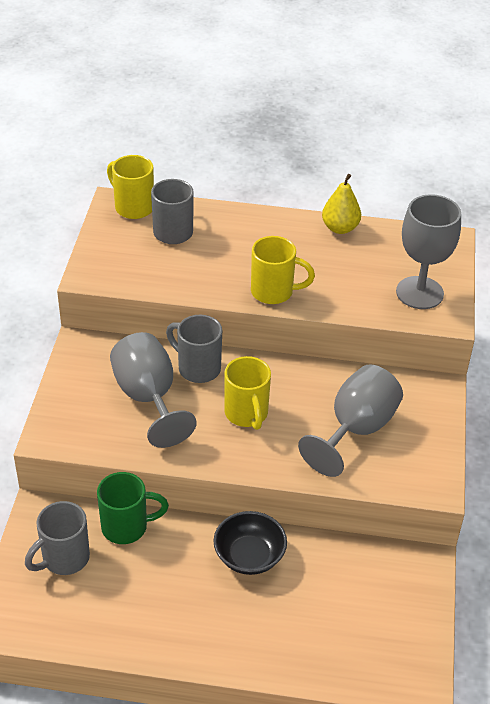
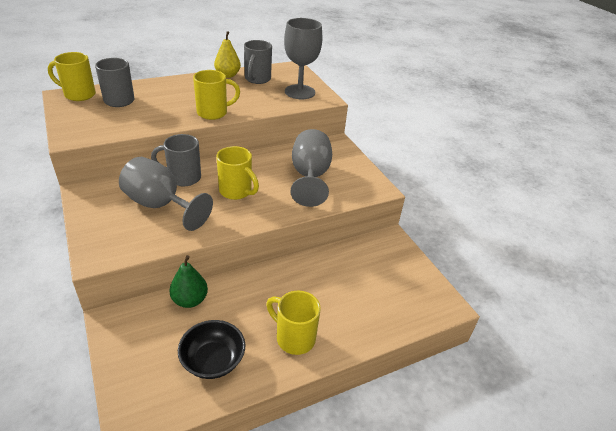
camera: 35 degrees left, 5 degrees down
grey mug [25,501,90,575] -> grey mug moved to [244,40,272,84]
green mug [97,472,169,544] -> green pear [169,255,208,308]
black bowl [213,511,287,575] -> black bowl moved to [178,320,245,379]
none -> yellow mug [266,291,321,355]

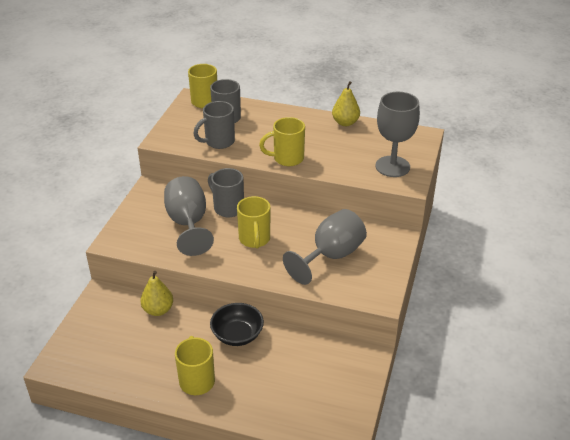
camera: 45 degrees right, 0 degrees up
green pear [169,255,208,308] -> yellow pear [140,271,173,316]
black bowl [178,320,245,379] -> black bowl moved to [210,303,264,346]
yellow mug [193,70,240,120] -> yellow mug turned 150 degrees clockwise [259,117,305,166]
grey mug [244,40,272,84] -> grey mug moved to [193,101,235,149]

